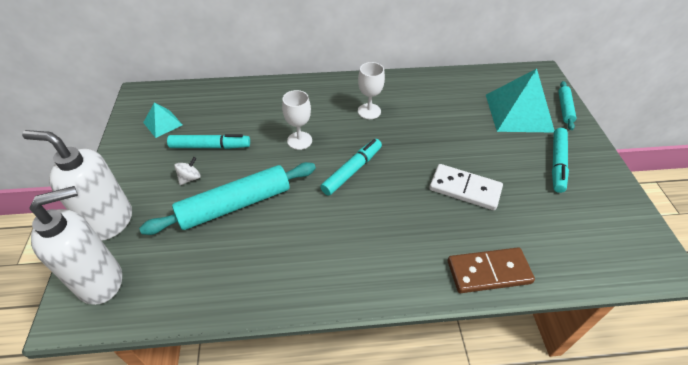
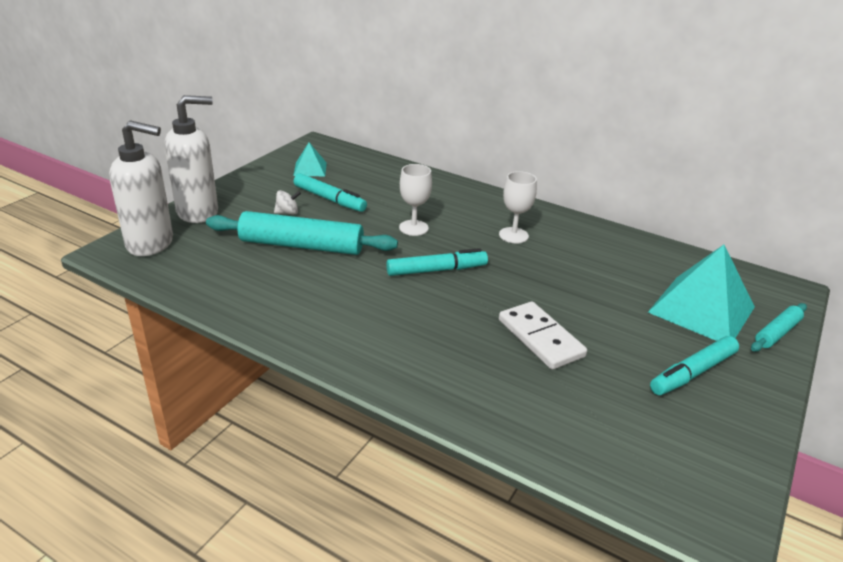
camera: 35 degrees right, 15 degrees down
white soap dispenser [22,130,132,241] -> white soap dispenser turned 105 degrees clockwise [164,95,218,223]
brown domino [448,247,535,293] -> none

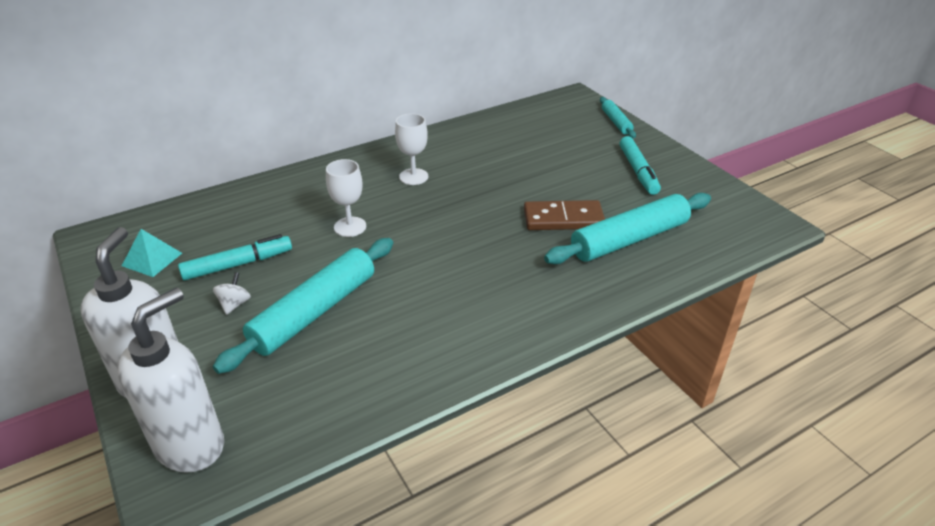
camera: 60 degrees left, 5 degrees up
turquoise marker [386,248,488,276] -> none
white domino [499,301,587,370] -> brown domino [524,200,605,230]
turquoise pyramid [648,245,755,341] -> none
none -> turquoise rolling pin [544,193,711,264]

